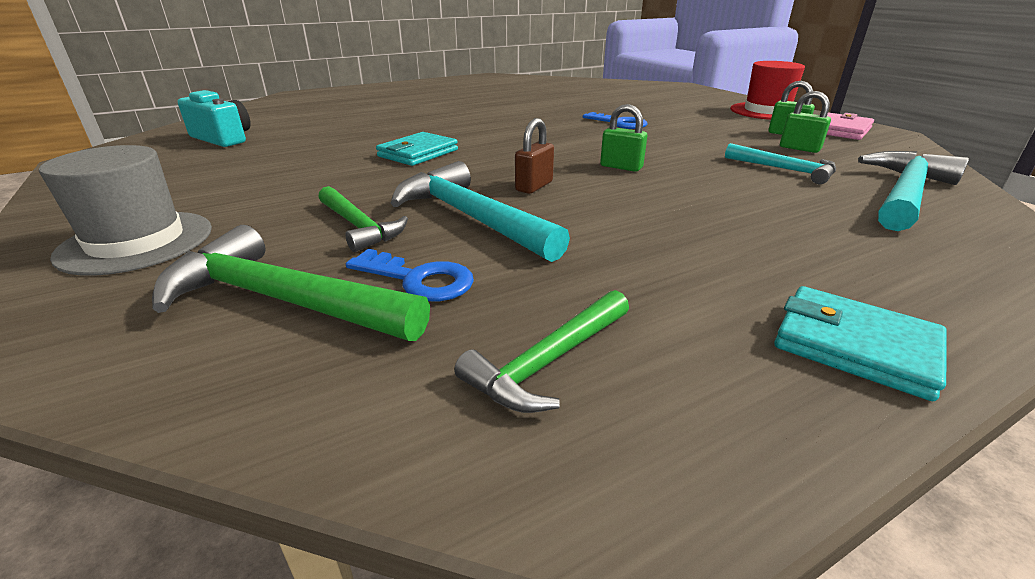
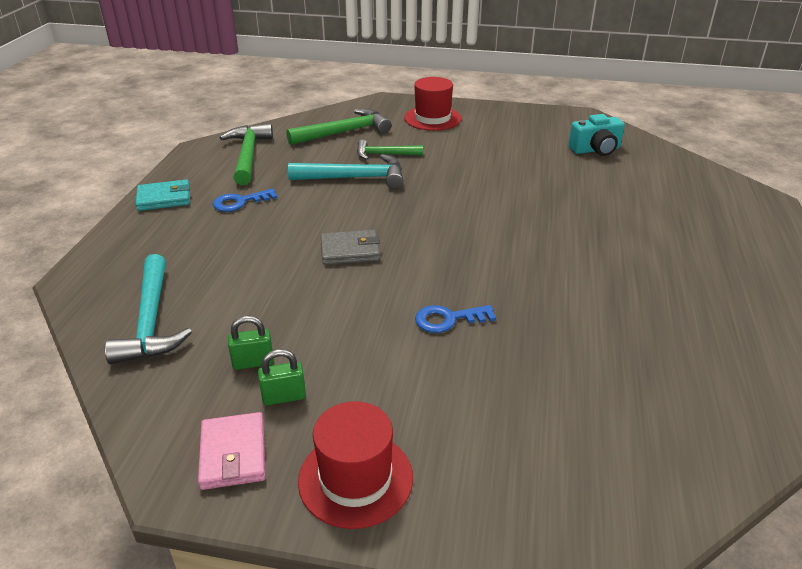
camera: 130 degrees right, 5 degrees up
grey hat [39,145,212,276] -> red hat [404,77,462,131]
blue key [346,249,474,301] -> blue key moved to [213,188,277,212]
turquoise wallet [376,132,458,166] -> none
green hammer [454,290,629,413] -> green hammer [220,123,273,185], size x1.62
brown padlock [515,118,554,194] -> none
green padlock [600,104,647,172] -> grey wallet [320,230,380,265]
turquoise hammer [725,143,836,184] -> none

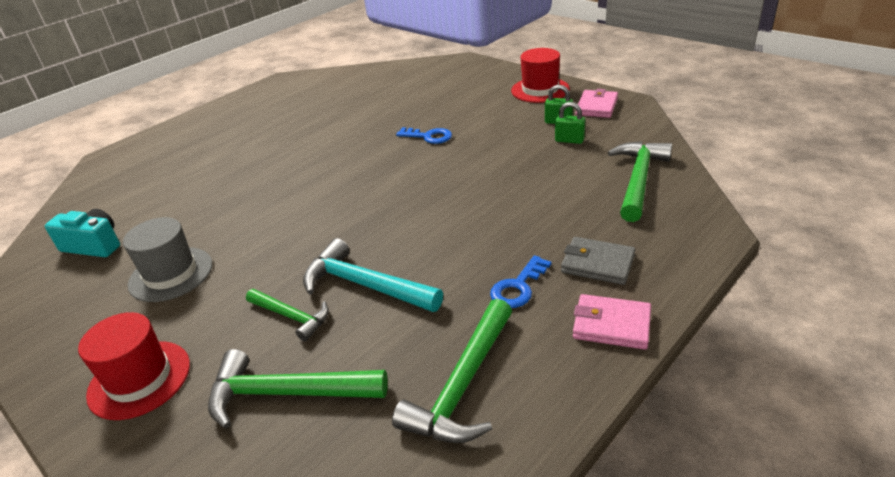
camera: 145 degrees left, 0 degrees up
turquoise hammer [105,254,192,364] -> green hammer [608,141,672,222]
turquoise wallet [135,179,190,211] -> pink wallet [573,294,651,350]
blue key [213,188,277,212] -> blue key turned 120 degrees clockwise [490,255,551,308]
grey wallet [320,230,380,265] -> grey wallet moved to [561,237,635,285]
none -> grey hat [123,217,212,302]

